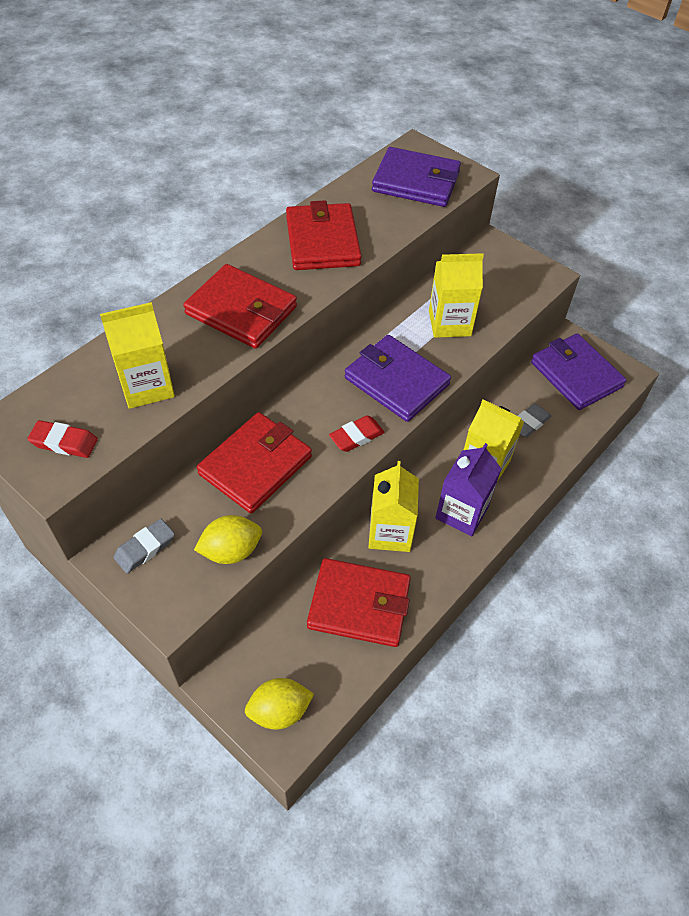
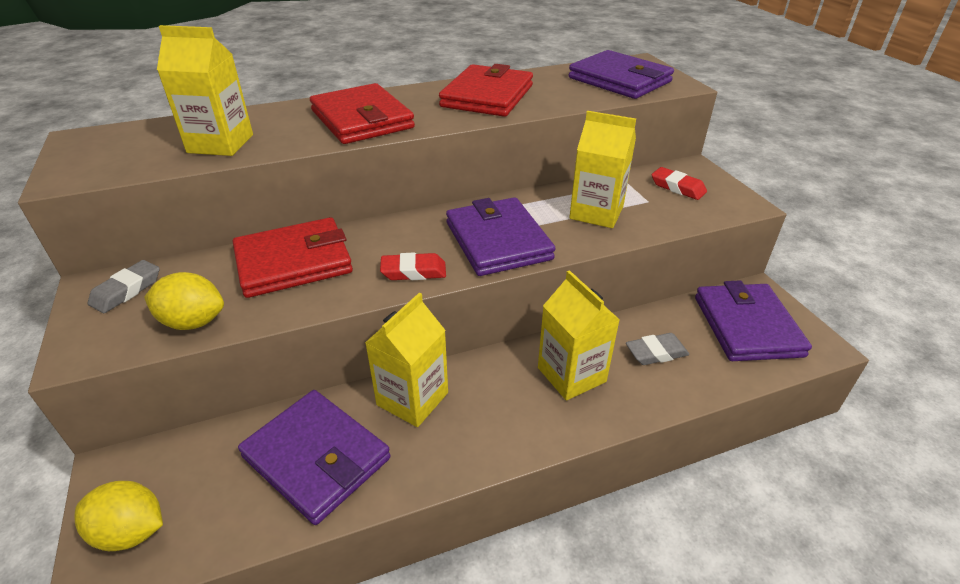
camera: 30 degrees right, 15 degrees down
red eraser [27,420,98,458] -> red eraser moved to [652,167,707,200]
grey eraser [113,519,175,573] -> grey eraser turned 45 degrees counterclockwise [88,260,160,313]
red wallet [307,558,411,647] -> purple wallet [238,390,391,525]
purple carton [435,443,502,536] -> none

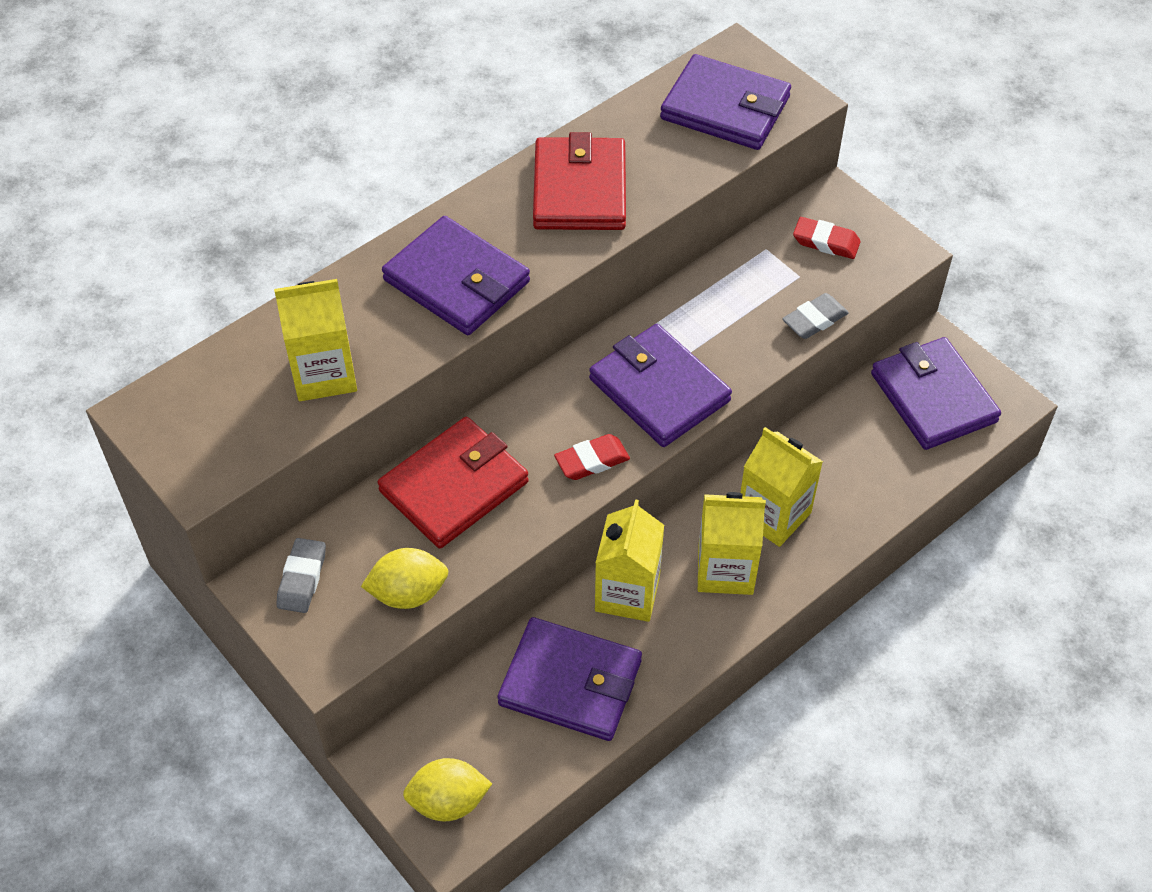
camera: 20 degrees left, 15 degrees up
red wallet [310,83,415,144] -> purple wallet [382,216,530,335]
yellow carton [569,111,636,228] -> yellow carton moved to [698,492,766,595]
grey eraser [626,333,689,365] -> grey eraser moved to [782,293,849,339]

